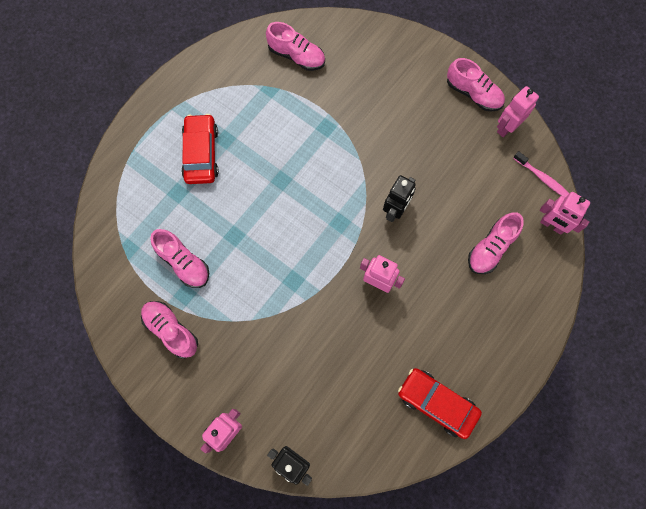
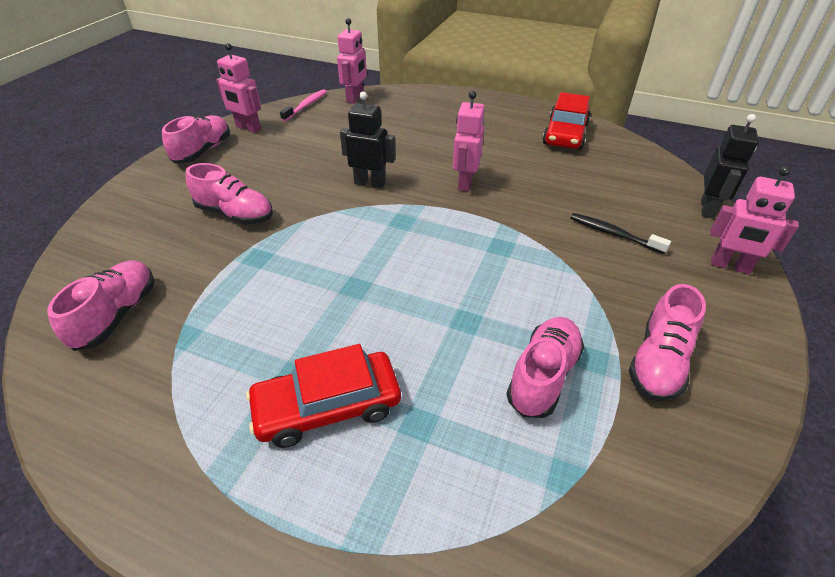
camera: 105 degrees left, 30 degrees down
pink shoe [468,212,524,274] -> pink shoe moved to [186,163,273,225]
none -> black toothbrush [570,213,671,254]

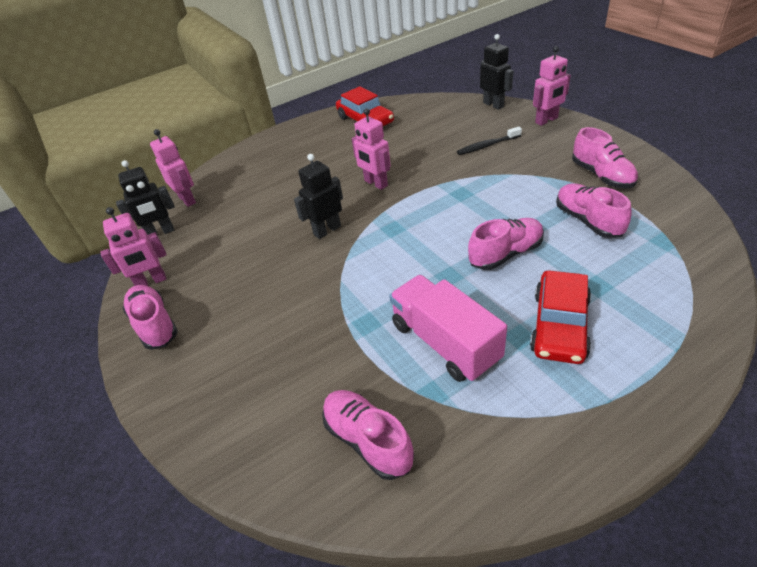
camera: 50 degrees left, 0 degrees up
pink shoe [186,163,273,225] -> pink shoe moved to [468,218,544,270]
pink toothbrush [280,89,327,122] -> black robot [116,160,175,236]
none -> pink truck [389,275,507,382]

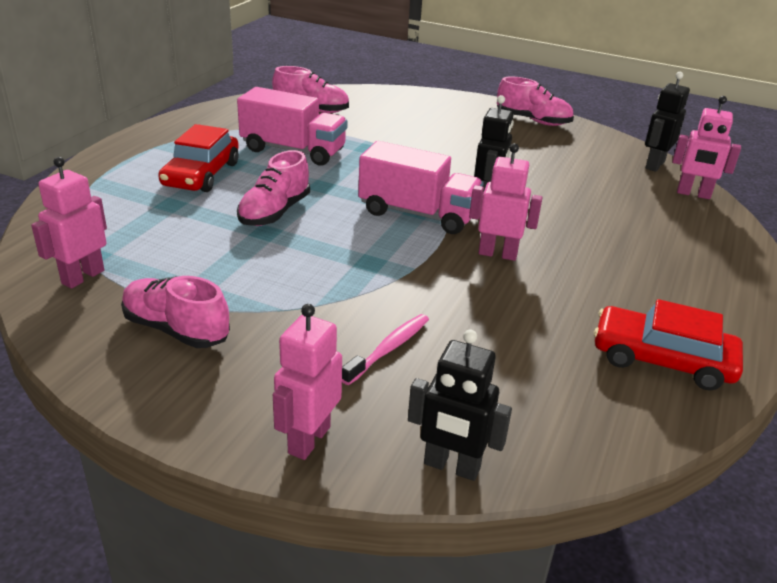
camera: 140 degrees right, 10 degrees down
pink robot [101,207,167,286] -> pink robot moved to [31,157,107,289]
black toothbrush [457,127,522,155] -> pink toothbrush [342,314,429,385]
red car [530,270,591,364] -> red car turned 150 degrees counterclockwise [158,124,239,192]
pink shoe [556,184,632,238] -> none
none -> pink truck [358,141,484,234]

